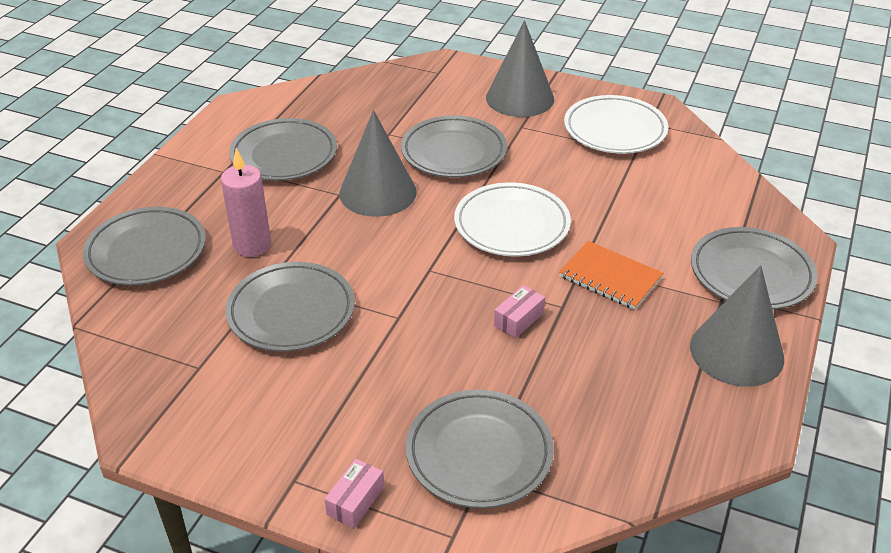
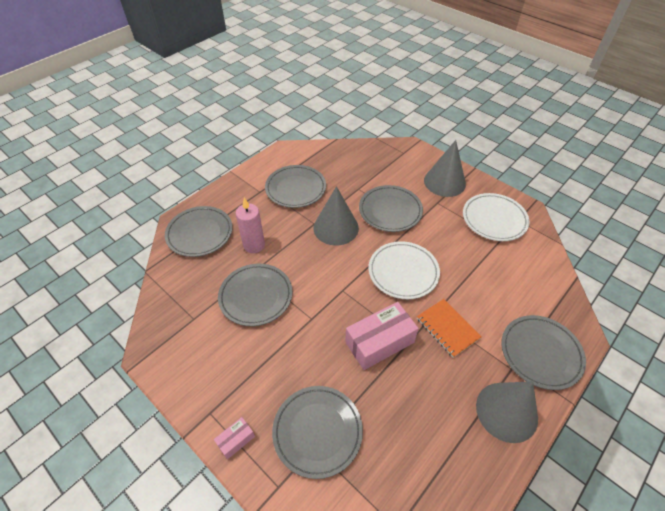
camera: 20 degrees right, 10 degrees up
pink box [494,285,545,339] -> pink box [345,302,419,370], size x2.08

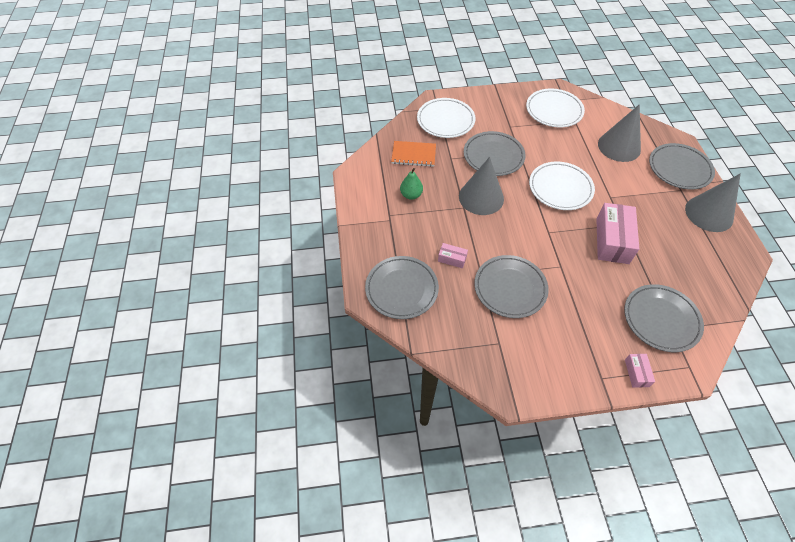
camera: 50 degrees left, 5 degrees up
pink candle [236,198,265,253] -> pink box [438,243,468,268]
grey plate [265,165,326,208] -> green pear [400,168,423,200]
orange notebook [417,299,481,358] -> orange notebook moved to [391,141,436,167]
grey cone [424,140,466,197] -> grey cone moved to [598,104,641,162]
none -> white plate [417,98,475,138]

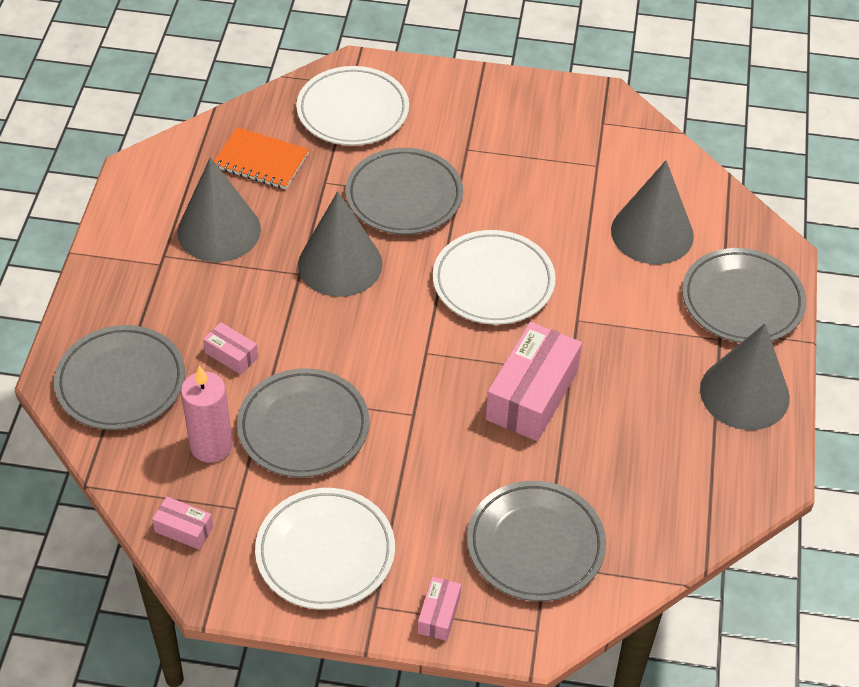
camera: 15 degrees right, 5 degrees down
green pear [400,168,423,200] -> grey cone [177,157,261,262]
white plate [526,89,585,127] -> white plate moved to [255,488,395,610]
none -> pink box [152,496,213,550]
none -> pink candle [181,366,233,463]

